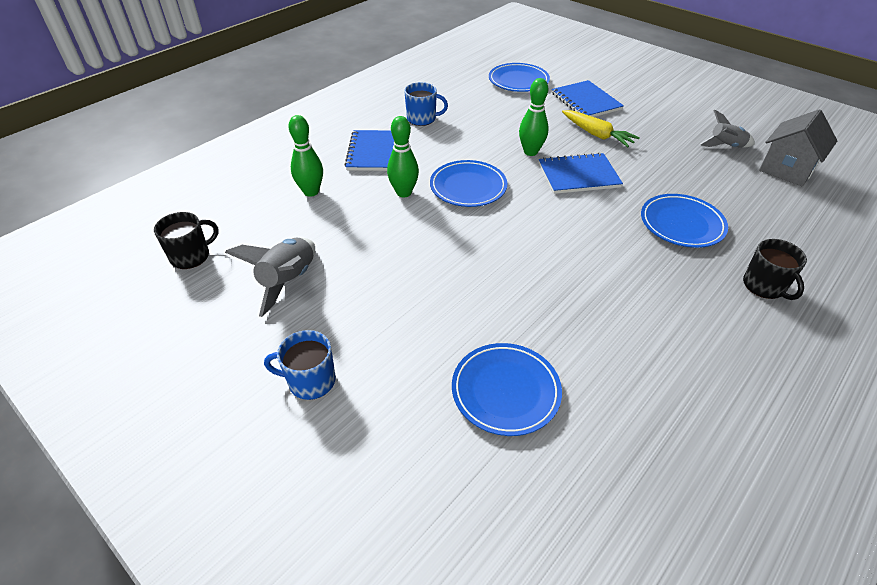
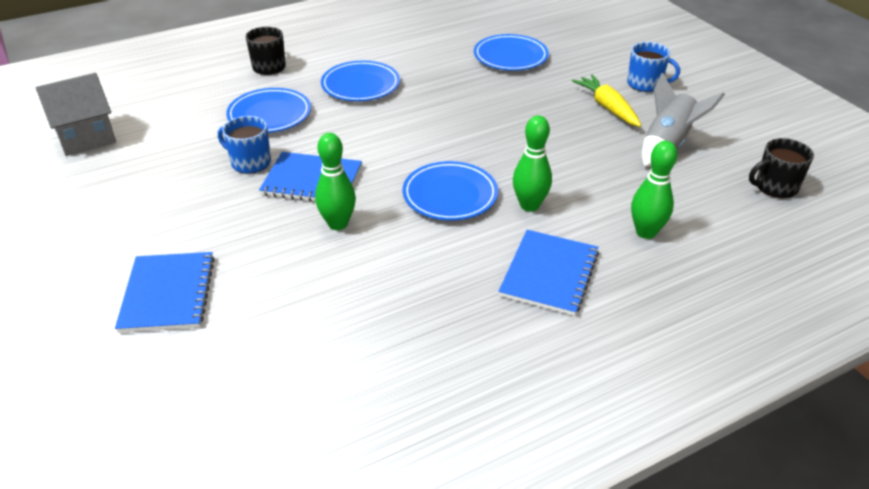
camera: 160 degrees left, 5 degrees down
blue mug [404,82,448,126] -> blue mug moved to [218,116,271,174]
blue plate [489,63,550,92] -> blue plate moved to [321,61,400,101]
yellow carrot [562,110,640,147] -> yellow carrot moved to [572,75,641,127]
grey rocket [700,110,755,148] -> none

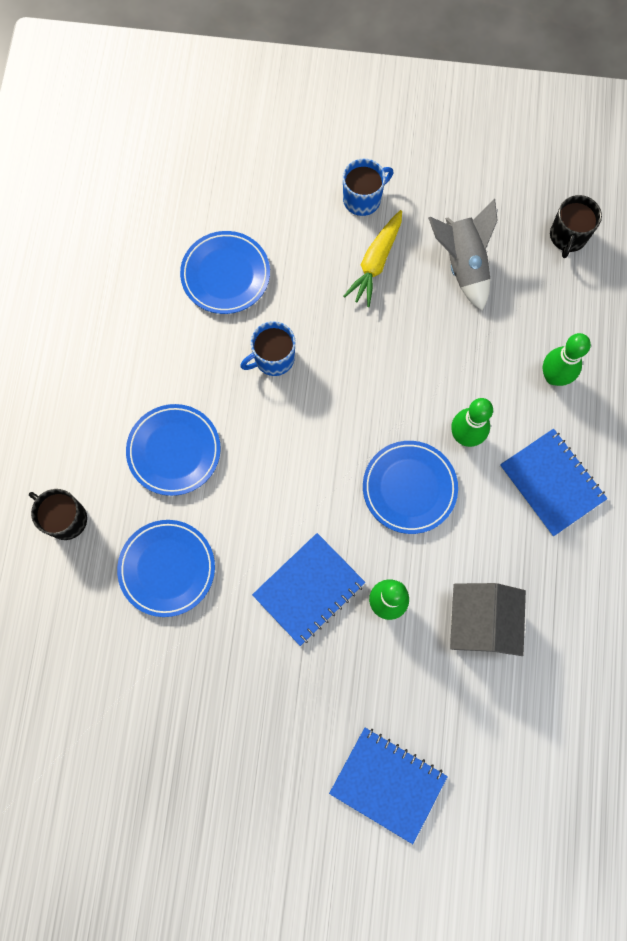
camera: 55 degrees left, 35 degrees up
grey house [36,73,116,156] -> grey house moved to [450,583,526,656]
blue mug [218,116,271,174] -> blue mug moved to [240,321,296,376]
yellow carrot [572,75,641,127] -> yellow carrot turned 75 degrees counterclockwise [343,210,402,307]

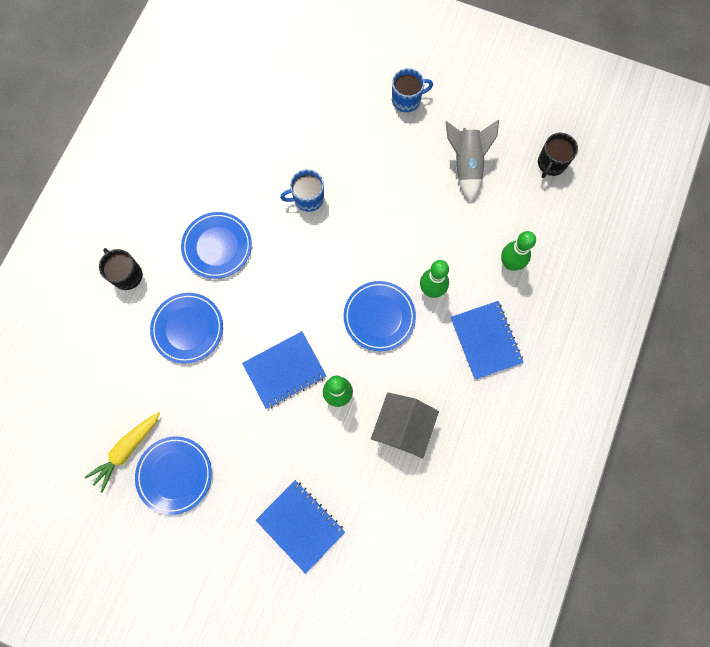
camera: 15 degrees right, 0 degrees up
blue plate [180,231,270,314] -> blue plate moved to [135,436,212,515]
yellow carrot [343,210,402,307] -> yellow carrot moved to [85,412,160,493]

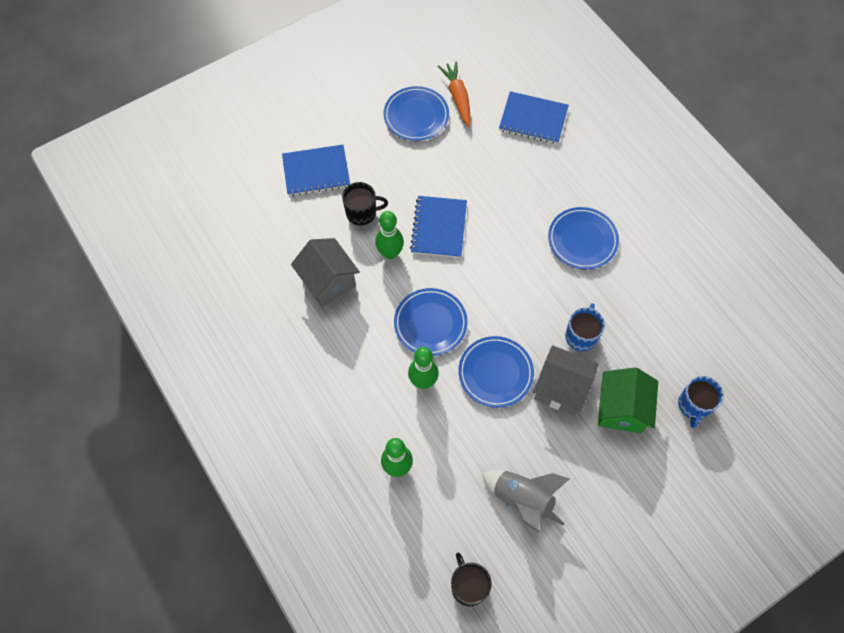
camera: 125 degrees right, 10 degrees down
yellow carrot [85,412,160,493] -> orange carrot [438,61,471,127]
black mug [99,248,142,290] -> black mug moved to [342,182,388,225]
blue plate [150,293,223,364] -> blue plate moved to [459,336,534,408]
blue mug [392,68,433,112] -> blue mug moved to [678,376,724,428]
blue notebook [451,301,524,379] -> blue notebook moved to [499,91,569,144]
none -> grey house [533,345,598,415]
none -> green house [598,367,658,434]

